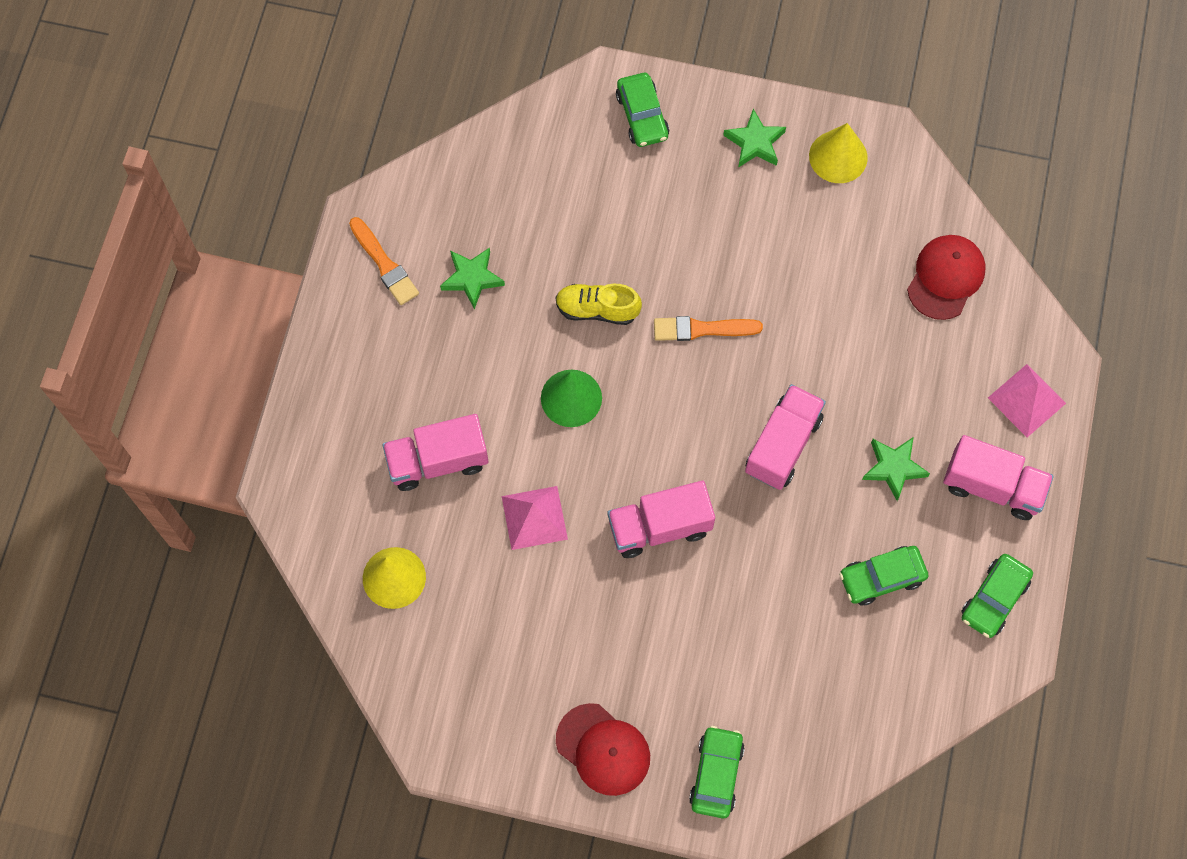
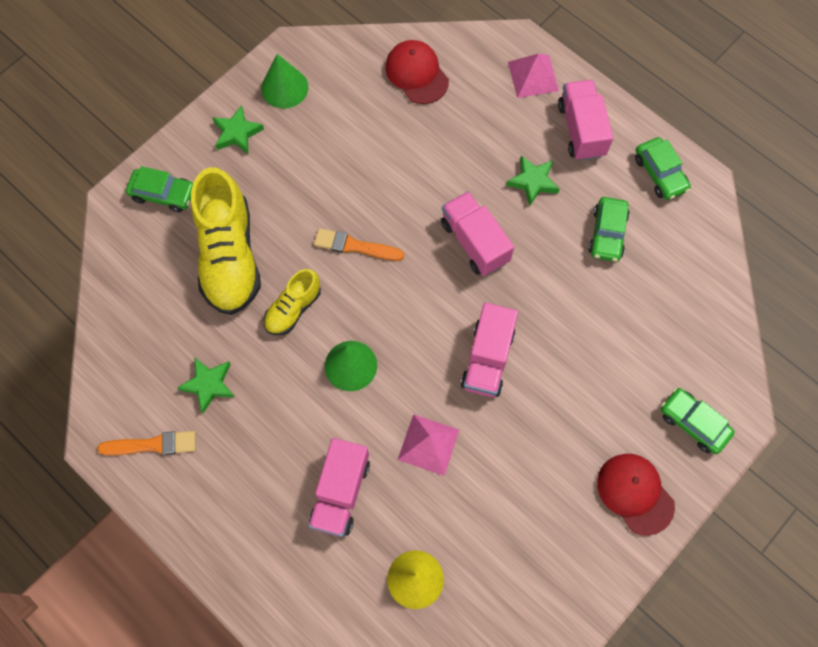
camera: 60 degrees left, 0 degrees up
red cap [556,703,650,796] -> red cap turned 105 degrees counterclockwise [597,454,675,536]
orange brush [654,316,763,341] -> orange brush turned 75 degrees clockwise [314,228,404,261]
yellow cone [809,123,868,183] -> green cone [261,54,309,109]
pink truck [943,435,1054,520] -> pink truck turned 60 degrees counterclockwise [558,80,613,161]
none -> yellow shoe [191,167,261,315]

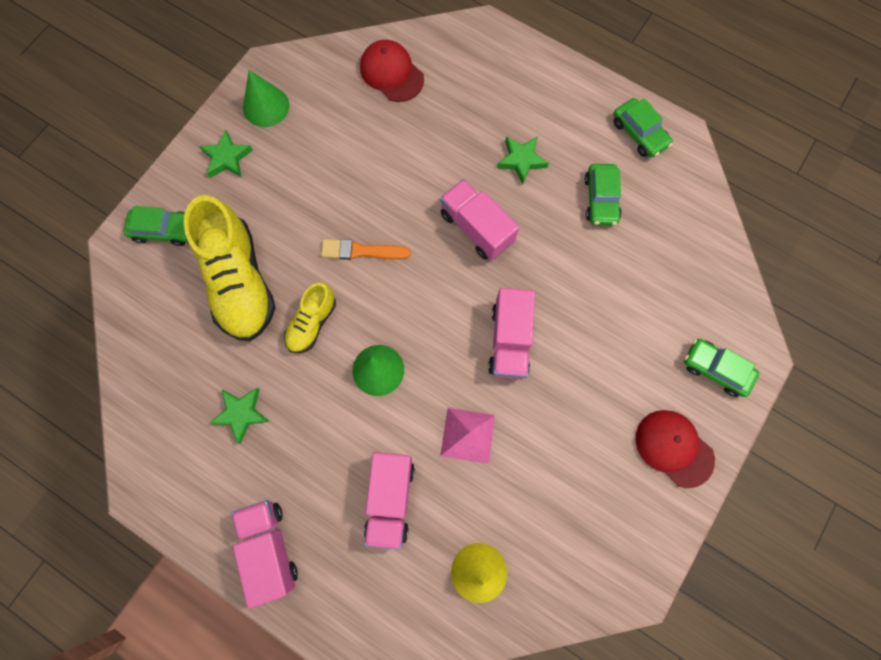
camera: 10 degrees left, 5 degrees up
orange brush [97,431,196,455] -> none
pink pyramid [508,54,559,98] -> none
pink truck [558,80,613,161] -> pink truck moved to [232,500,298,608]

